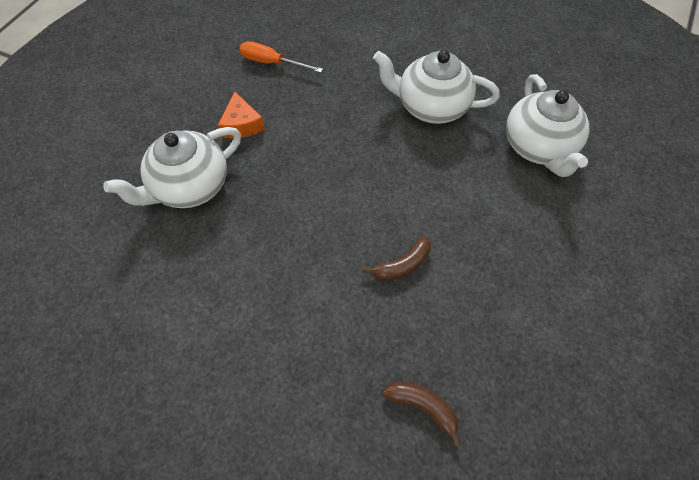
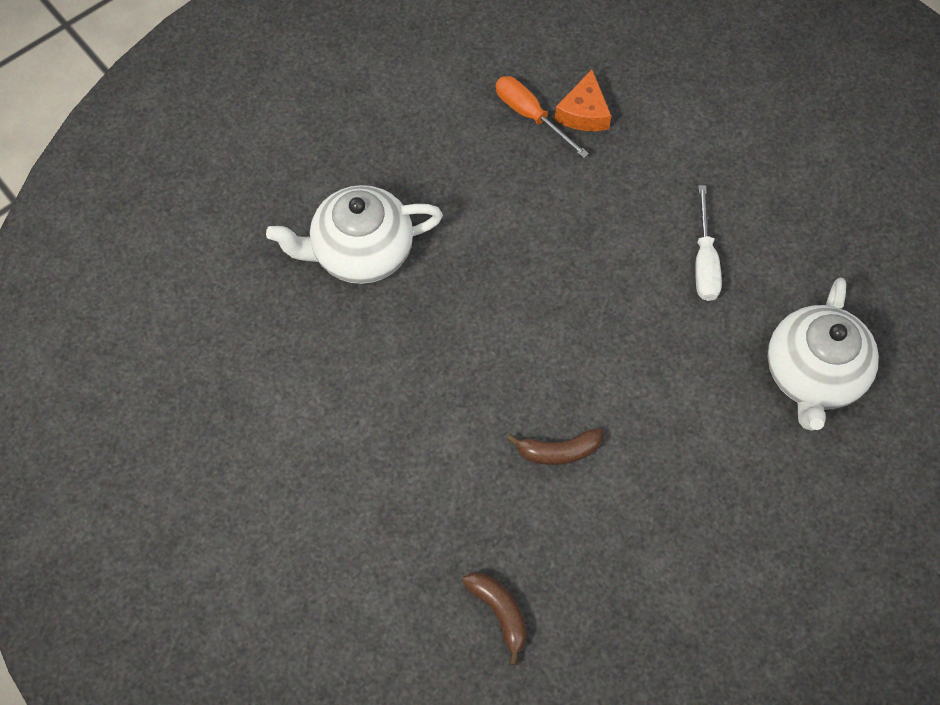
camera: 25 degrees right, 5 degrees up
orange cheese [218,92,265,138] -> orange cheese moved to [555,69,611,131]
white teapot [373,50,500,124] -> white screwdriver [695,185,722,301]

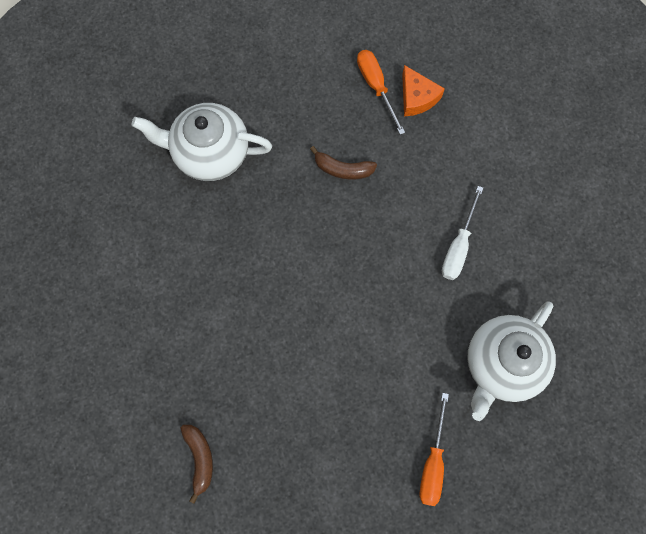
camera: 20 degrees right, 10 degrees up
brown banana [507,428,603,465] -> brown banana moved to [310,146,377,179]
orange cheese [555,69,611,131] -> orange cheese turned 60 degrees counterclockwise [402,65,445,116]
none -> orange screwdriver [420,393,449,506]

